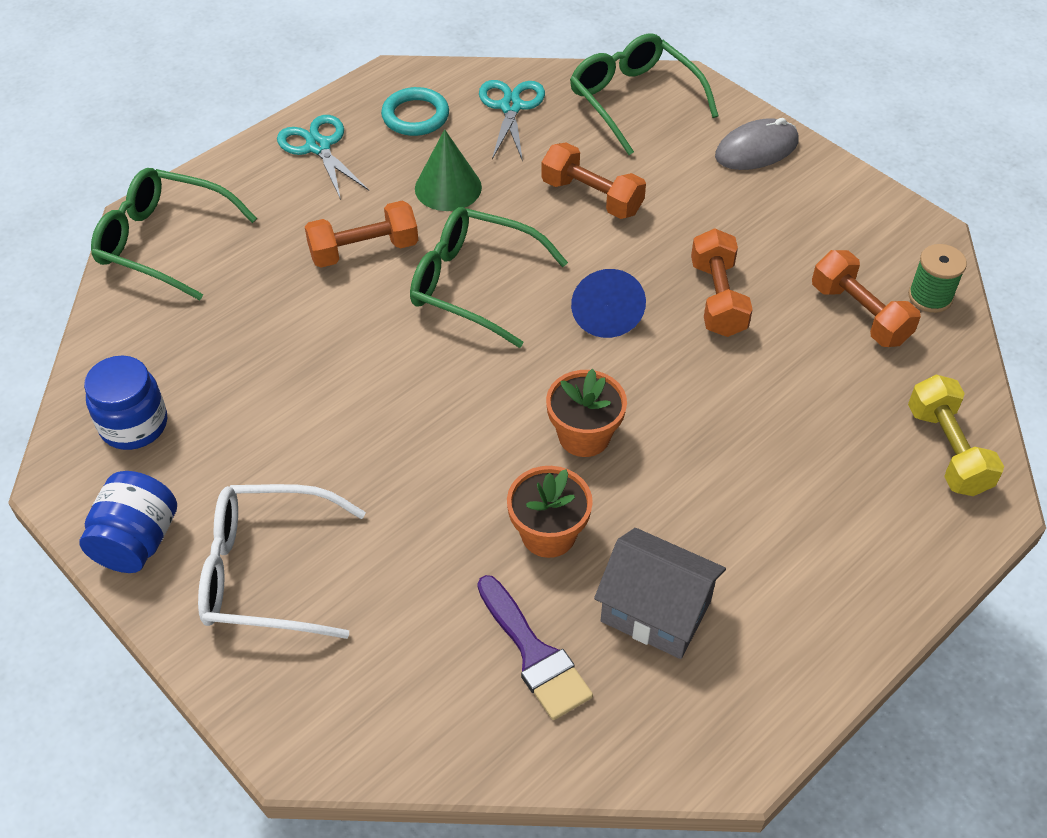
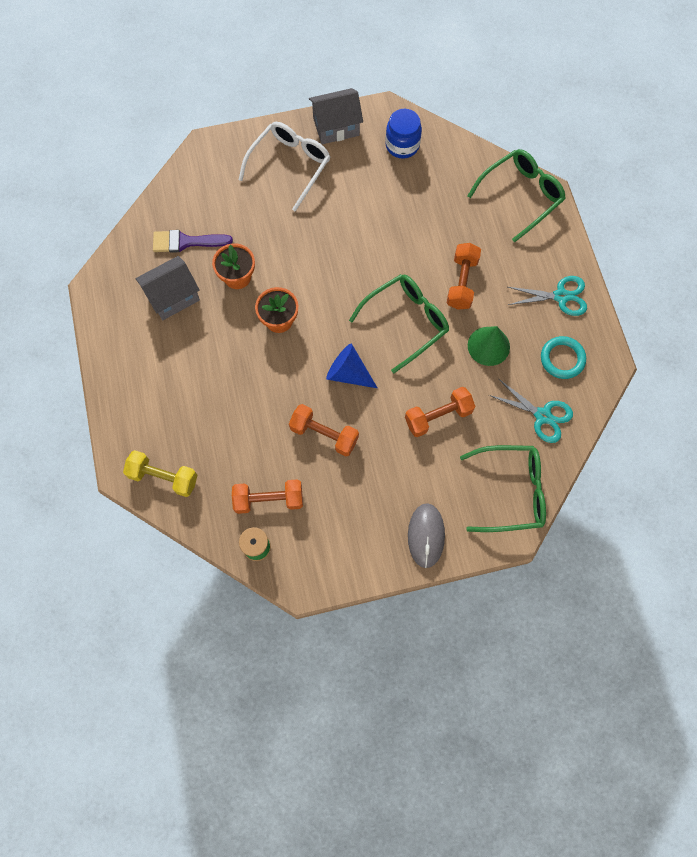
camera: 120 degrees right, 20 degrees up
blue jar [80,471,177,573] -> grey house [309,88,363,144]

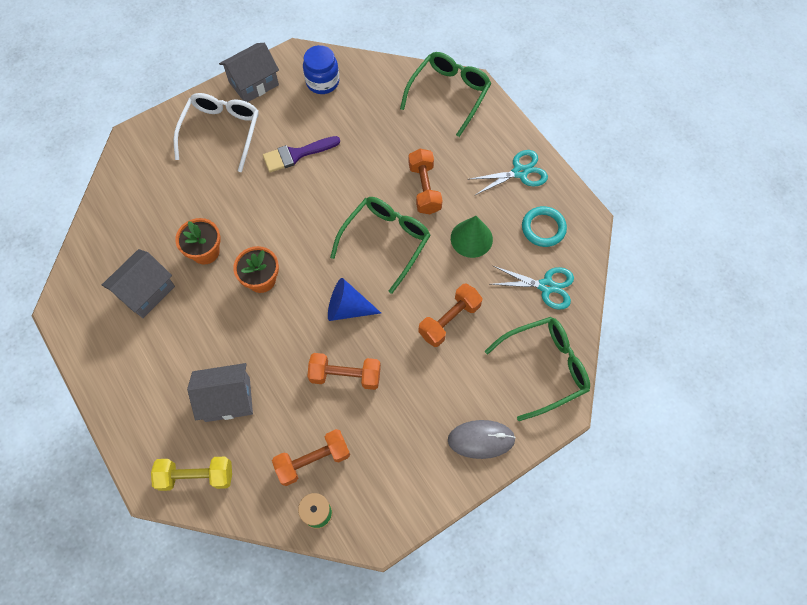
camera: 20 degrees left, 5 degrees down
purple brush [153,230,233,253] -> purple brush moved to [263,136,340,172]
grey mouse [408,503,445,568] -> grey mouse turned 75 degrees counterclockwise [448,420,516,459]
none -> grey house [187,363,253,422]

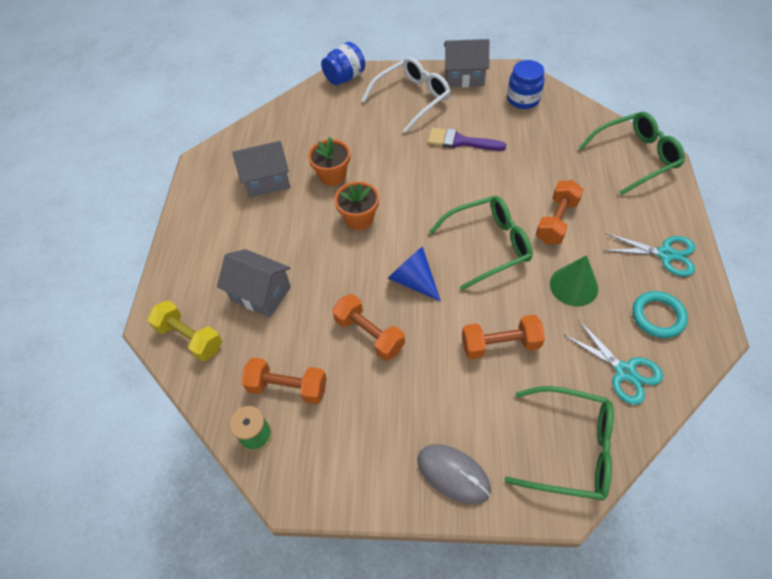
camera: 40 degrees right, 10 degrees down
none -> blue jar [321,42,365,85]

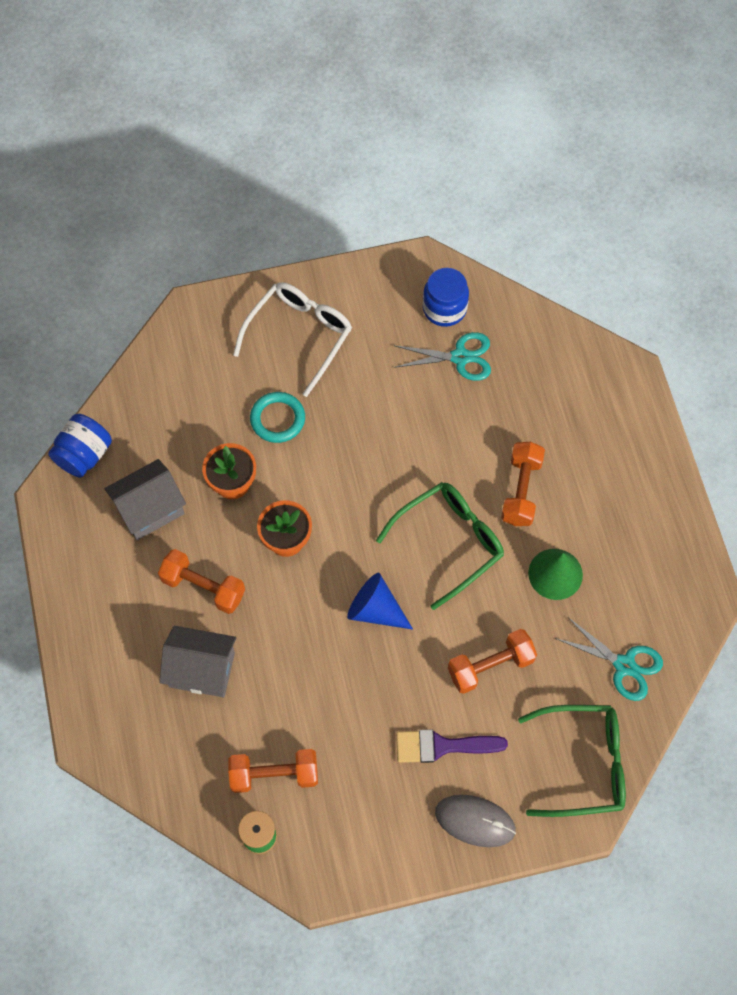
camera: 20 degrees left, 10 degrees up
yellow dumbbell [147,300,222,361] -> none
blue jar [321,42,365,85] -> blue jar moved to [48,414,112,478]
orange dumbbell [332,294,405,361] -> orange dumbbell moved to [158,549,245,614]
purple brush [428,128,506,151] -> purple brush moved to [396,729,508,763]
grey house [444,39,489,87] -> none
green glasses [579,112,685,195] -> none
turquoise scissors [603,233,695,276] -> turquoise scissors moved to [394,332,491,381]
turquoise ring [632,291,688,338] -> turquoise ring moved to [250,392,305,443]

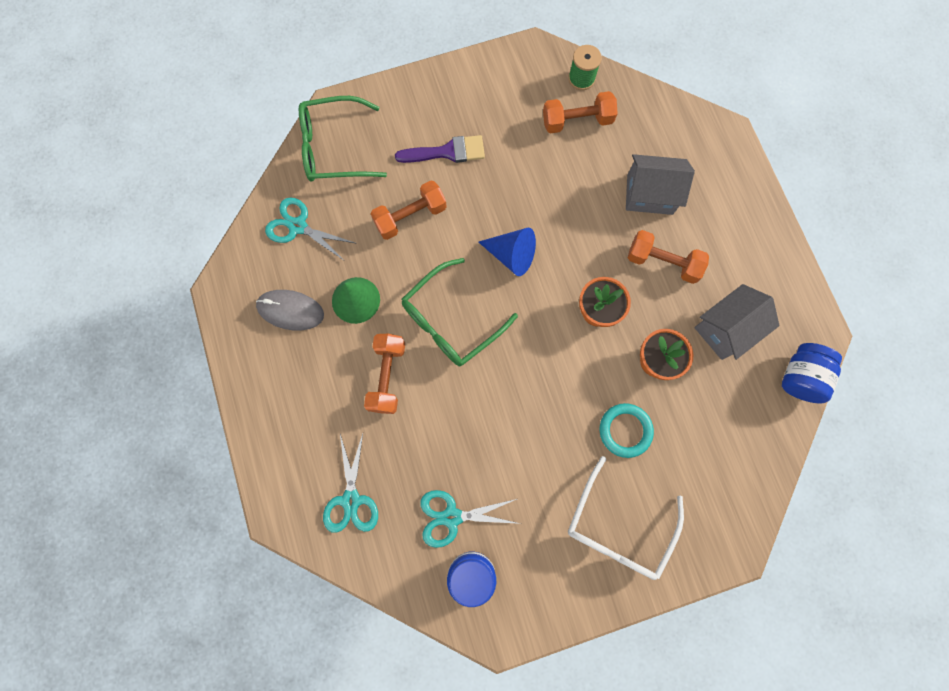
camera: 175 degrees right, 10 degrees up
grey mouse [435,795,516,847] -> grey mouse moved to [256,290,324,330]
none -> turquoise scissors [323,434,378,533]

